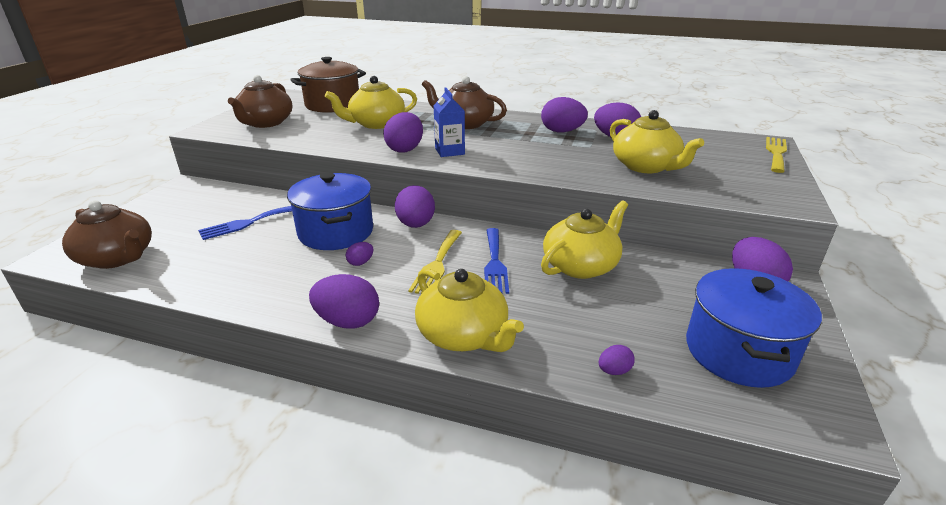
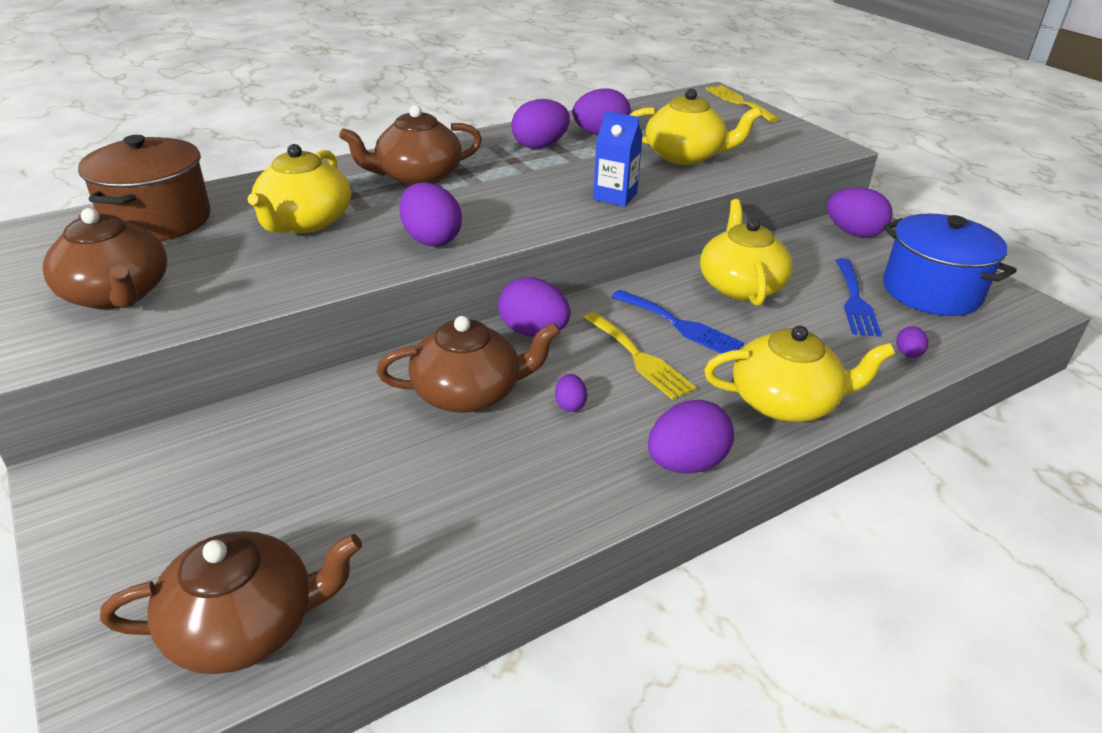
camera: 50 degrees left, 5 degrees up
blue fork [198,206,292,240] -> blue fork moved to [836,258,882,337]
blue pot [287,172,373,250] -> brown teapot [377,316,560,413]
blue carton [434,88,465,157] -> blue carton moved to [593,111,643,207]

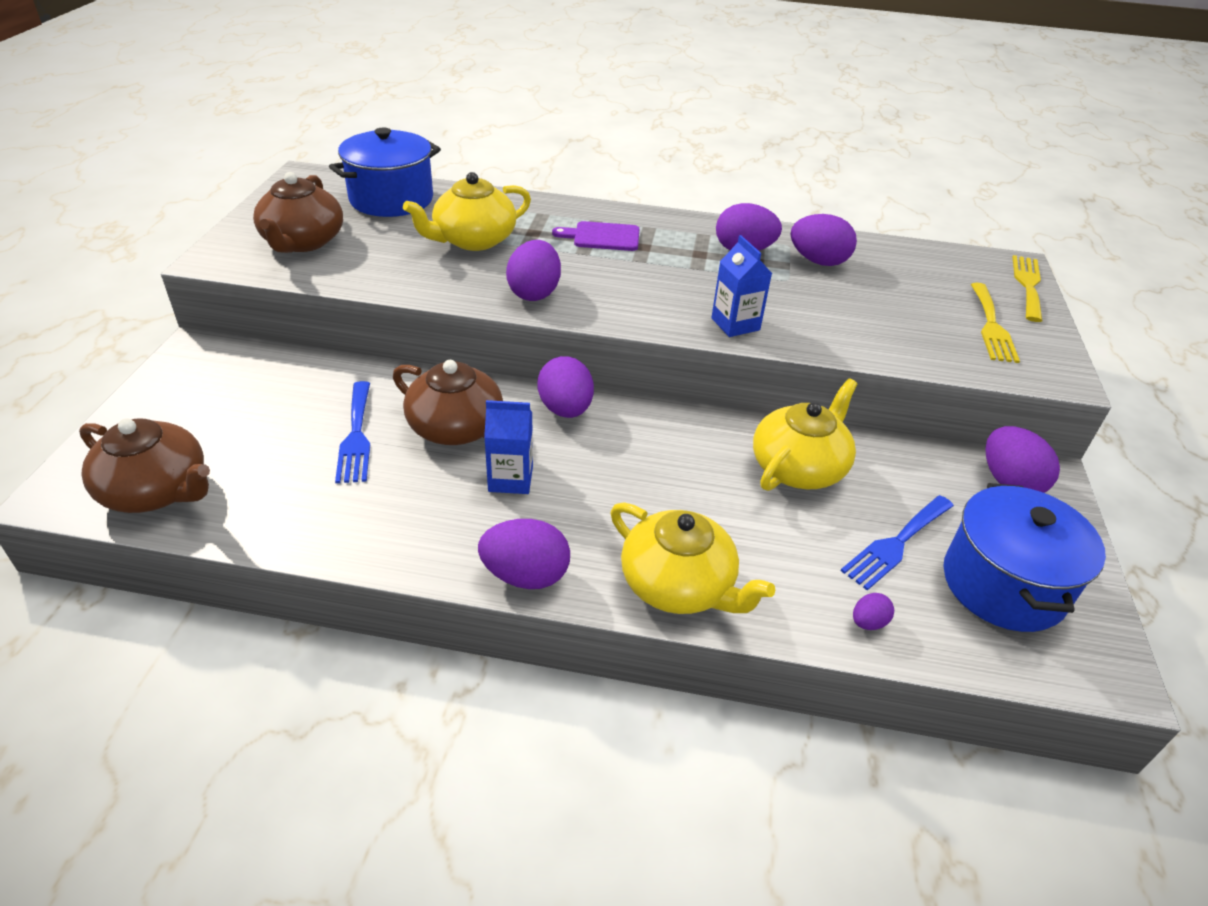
camera: 40 degrees right, 5 degrees up
brown pot [78,135,211,241] -> blue pot [329,128,441,217]
brown teapot [339,105,482,186] -> purple cutting board [552,221,639,251]
purple egg [555,374,587,412] -> blue carton [484,400,533,494]
yellow fork [583,312,697,400] -> yellow fork moved to [971,283,1020,363]
blue fork [611,290,744,354] -> blue fork moved to [335,381,370,483]
yellow teapot [630,89,762,165] -> none

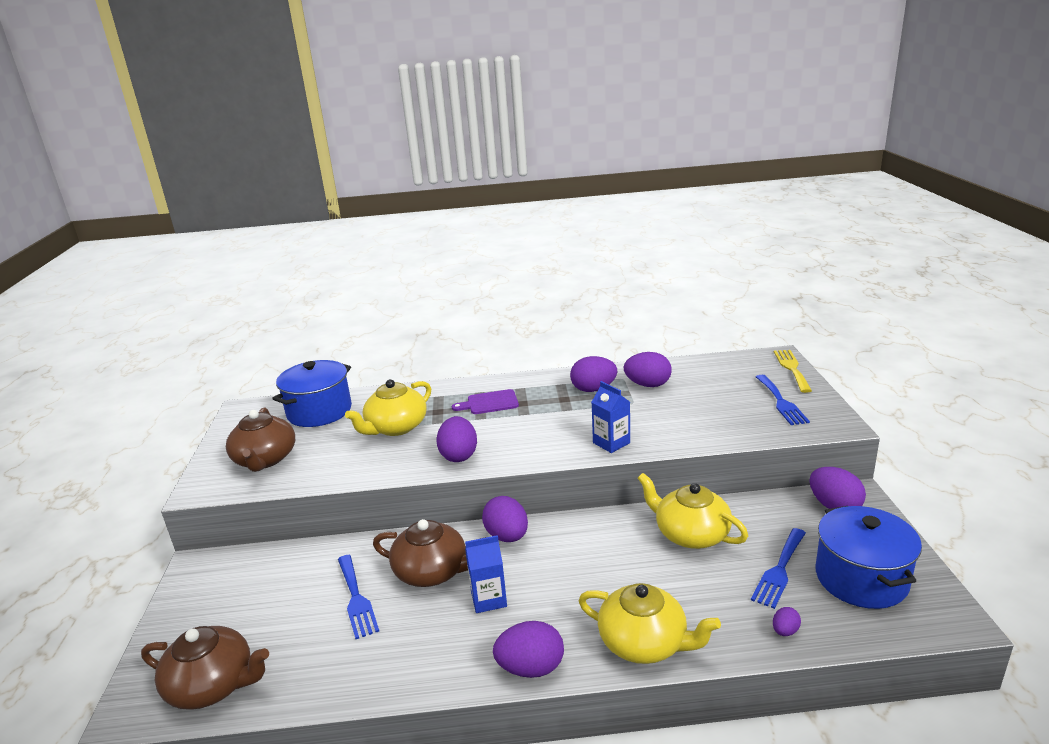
camera: 10 degrees left, 15 degrees down
yellow teapot [753,378,857,491] -> yellow teapot turned 75 degrees counterclockwise [638,473,748,549]
yellow fork [971,283,1020,363] -> blue fork [756,375,810,425]

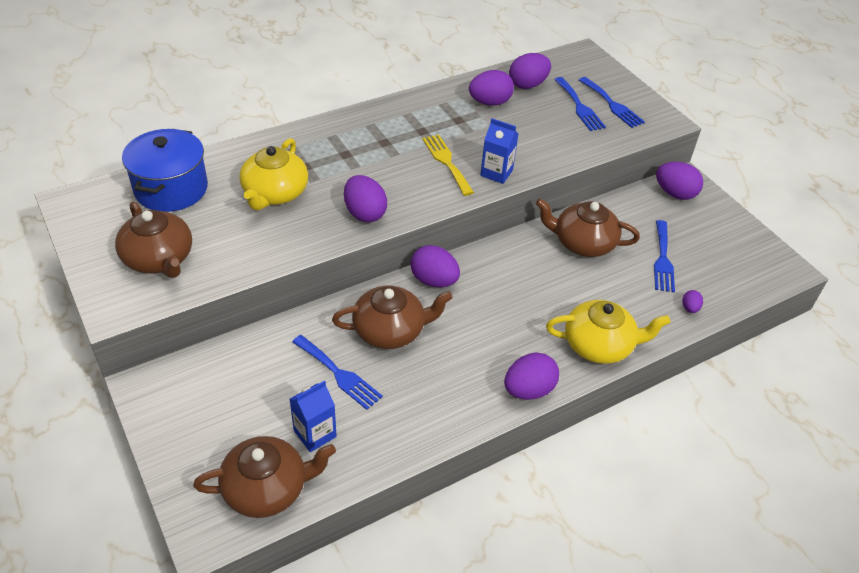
camera: 30 degrees left, 20 degrees up
purple cutting board [452,389,519,414] -> none
blue carton [465,535,507,613] -> blue carton moved to [290,380,337,452]
purple egg [570,356,617,392] -> purple egg moved to [509,53,551,89]
yellow teapot [638,473,748,549] -> brown teapot [536,199,640,257]
yellow fork [774,350,812,393] -> yellow fork moved to [422,134,474,196]
blue pot [816,506,922,609] -> none
none -> blue fork [554,77,606,131]

